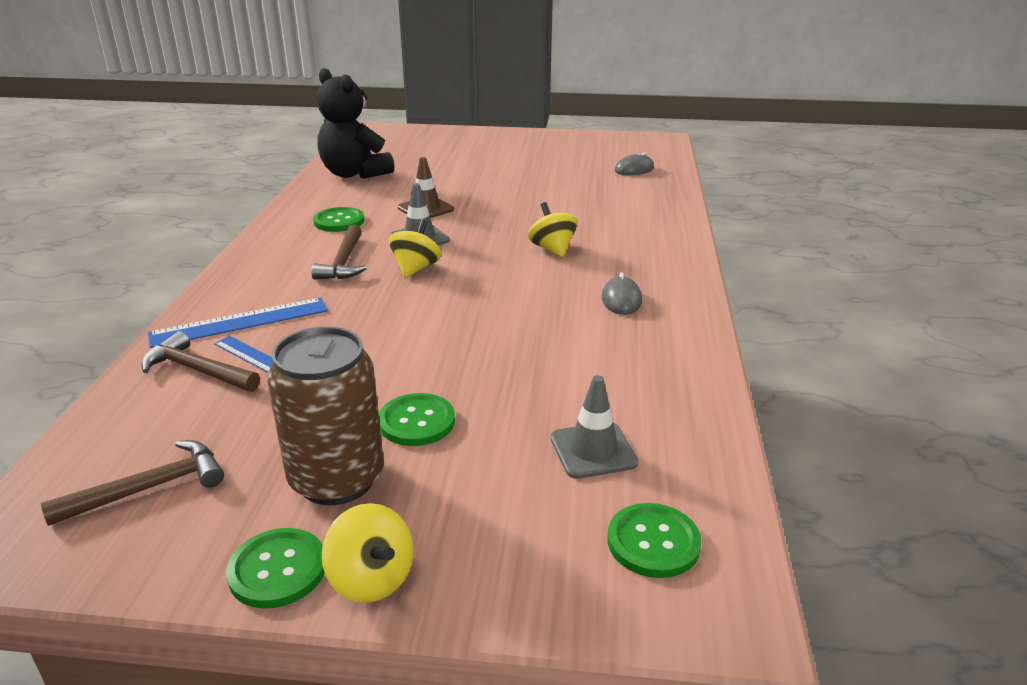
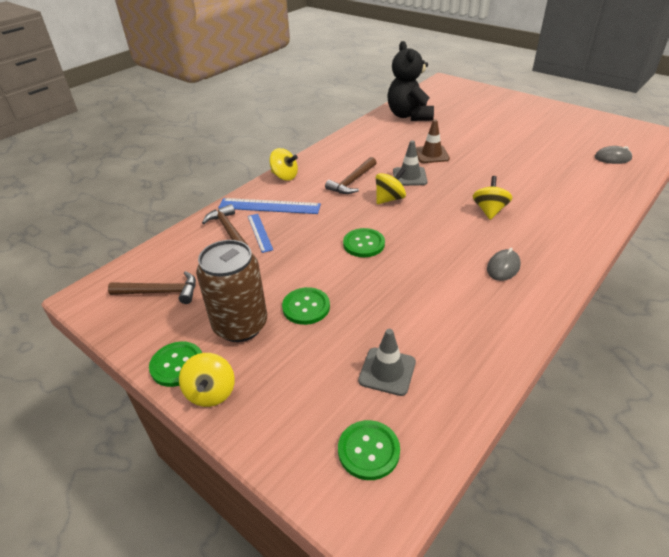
camera: 35 degrees right, 10 degrees up
green button [313,207,364,232] -> green button moved to [343,228,385,257]
none -> yellow spinning top [269,148,298,181]

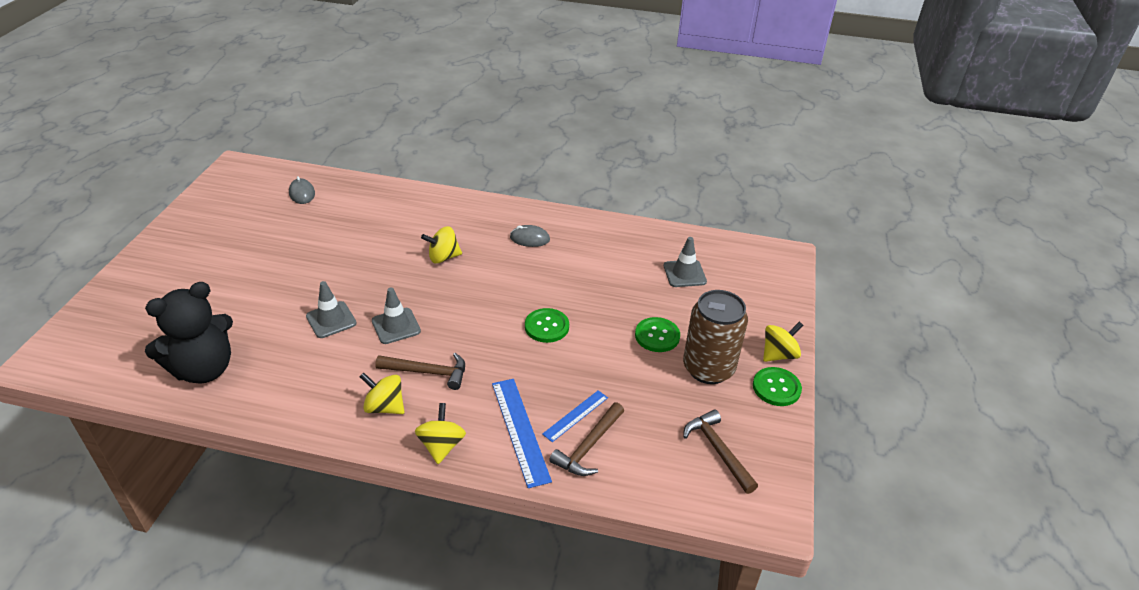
camera: 120 degrees left, 0 degrees up
green button [338,420,400,480] -> none
yellow spinning top [376,168,406,204] -> yellow spinning top moved to [360,373,404,414]
brown traffic cone [416,119,450,163] -> grey traffic cone [306,281,357,338]

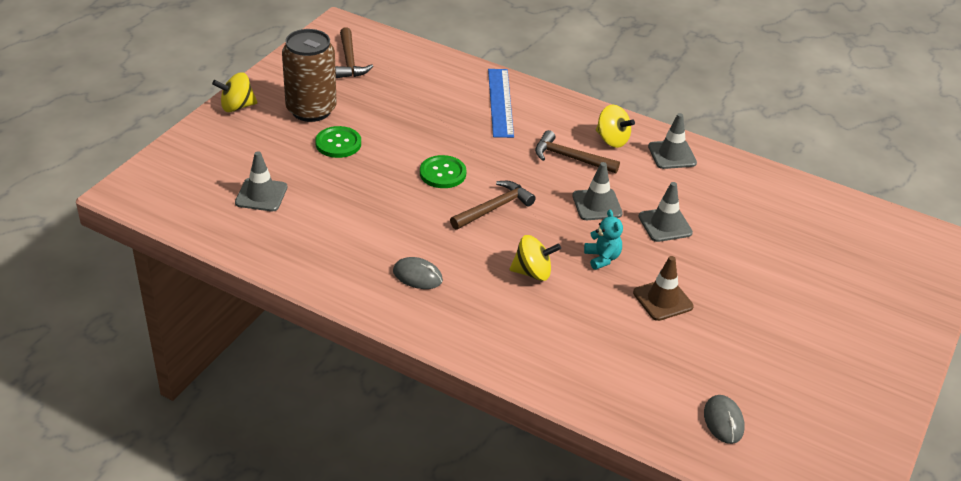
camera: 165 degrees left, 0 degrees up
black teddy bear [145,282,233,384] -> none
yellow spinning top [415,403,466,464] -> none
blue ruler [542,390,608,442] -> none
brown hammer [549,402,624,476] -> brown hammer moved to [450,181,536,230]
green button [753,367,802,406] -> none
none -> turquoise teddy bear [584,210,623,270]
none -> brown traffic cone [633,256,694,321]
none -> grey traffic cone [648,113,697,169]

